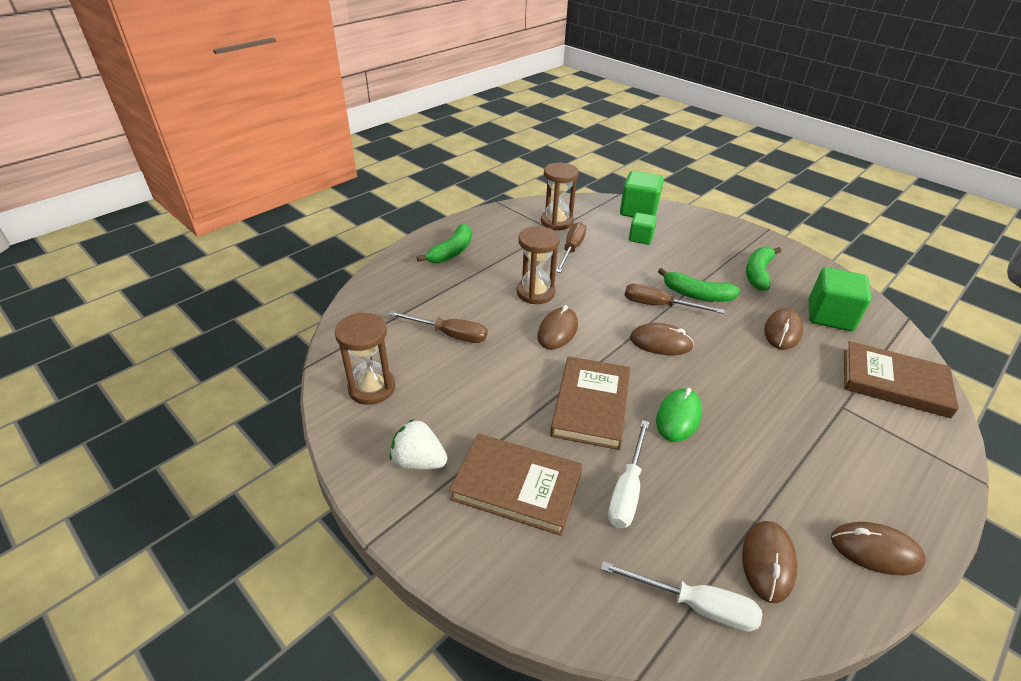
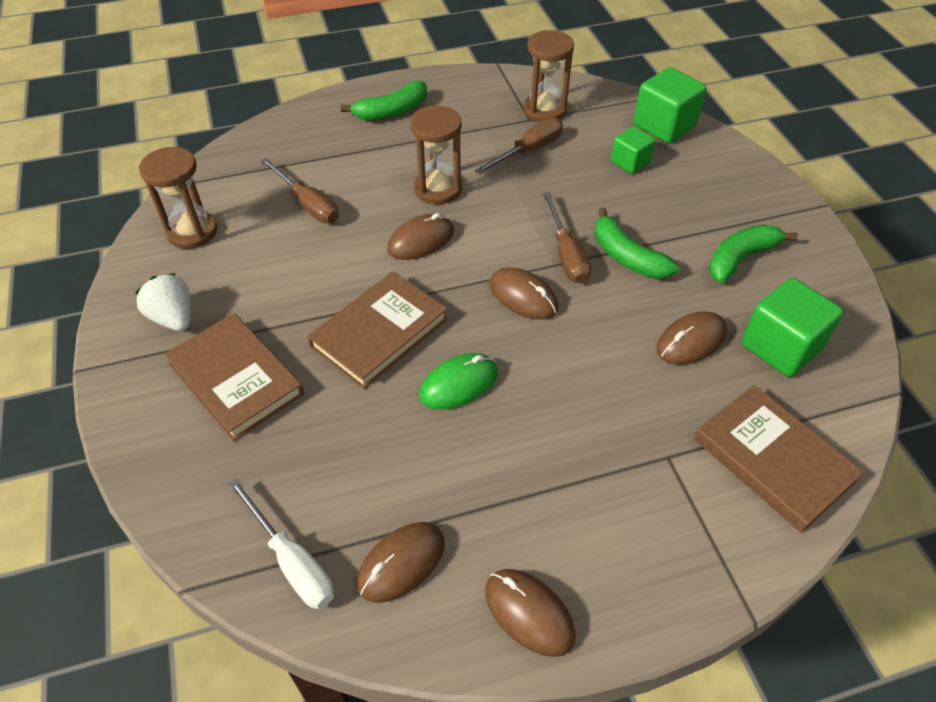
camera: 30 degrees right, 10 degrees up
white screwdriver [608,420,649,528] -> none
brown screwdriver [624,284,725,314] -> brown screwdriver turned 150 degrees counterclockwise [543,192,591,284]

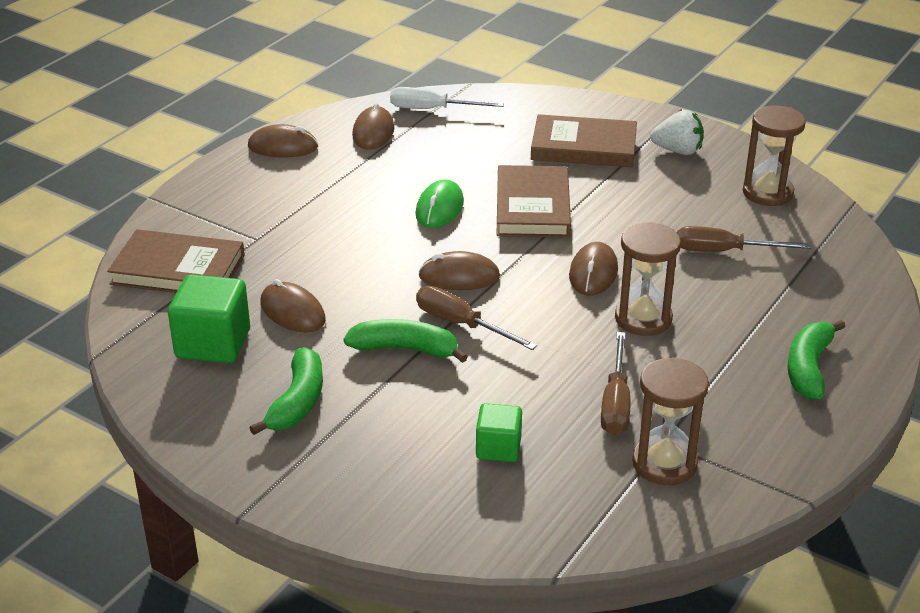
camera: 140 degrees right, 15 degrees down
green cube [634,67,706,143] -> none
brown mouse [657,312,727,365] -> brown mouse turned 60 degrees counterclockwise [260,279,326,332]

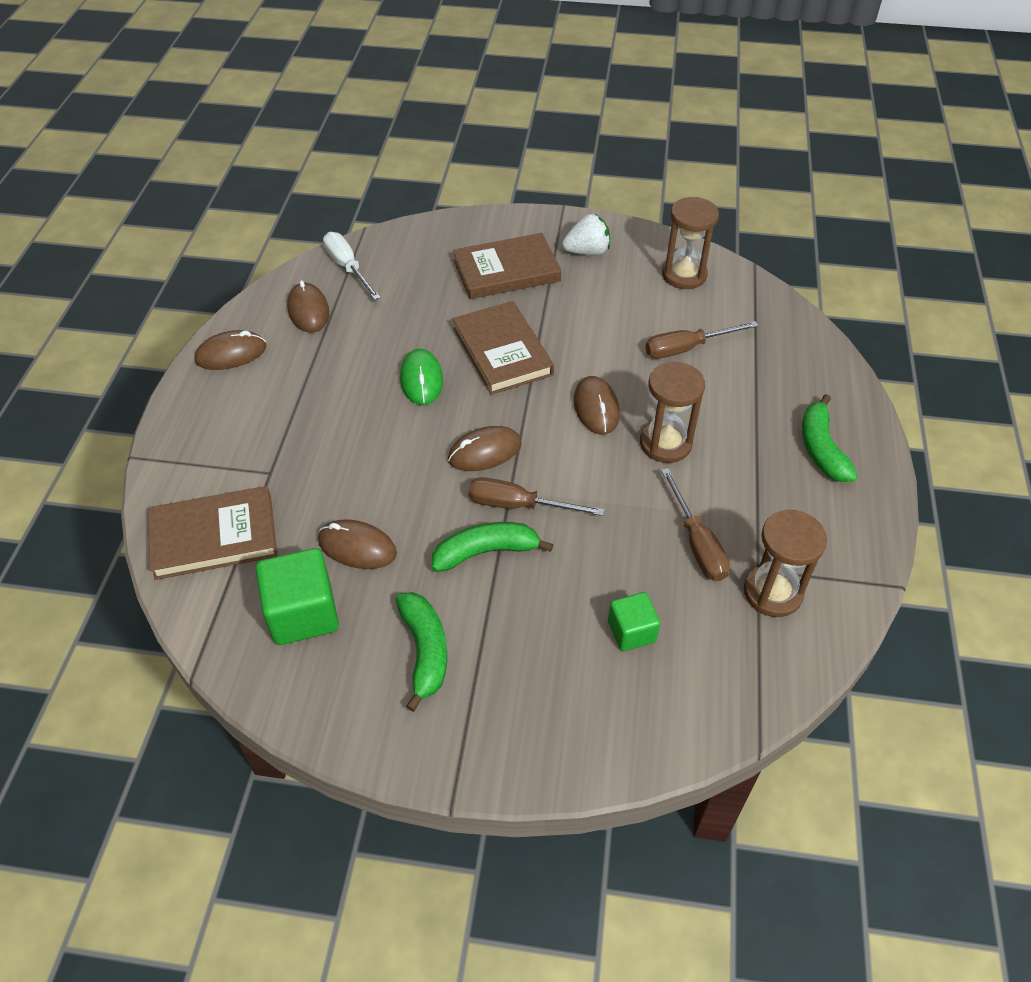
camera: 25 degrees left, 15 degrees up
white screwdriver [390,87,504,109] -> white screwdriver turned 75 degrees clockwise [323,232,381,300]

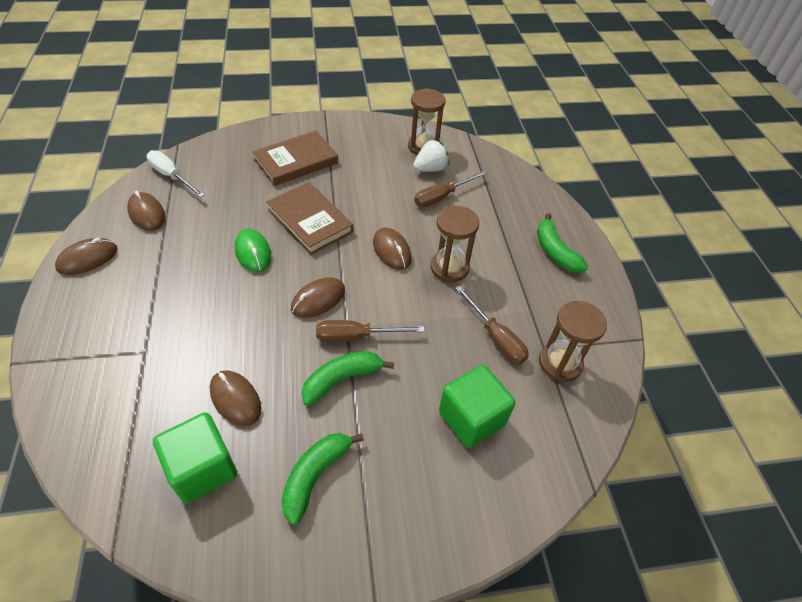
camera: 20 degrees left, 0 degrees up
brown book [149,486,277,580] -> none
brown mouse [318,519,397,569] -> brown mouse turned 45 degrees clockwise [210,370,261,426]
green banana [396,592,447,712] -> green banana turned 120 degrees counterclockwise [281,433,364,525]
white strawberry [562,214,610,256] -> white strawberry moved to [413,140,449,172]
green cube [608,592,660,651] -> green cube [439,365,515,448], size x1.66

